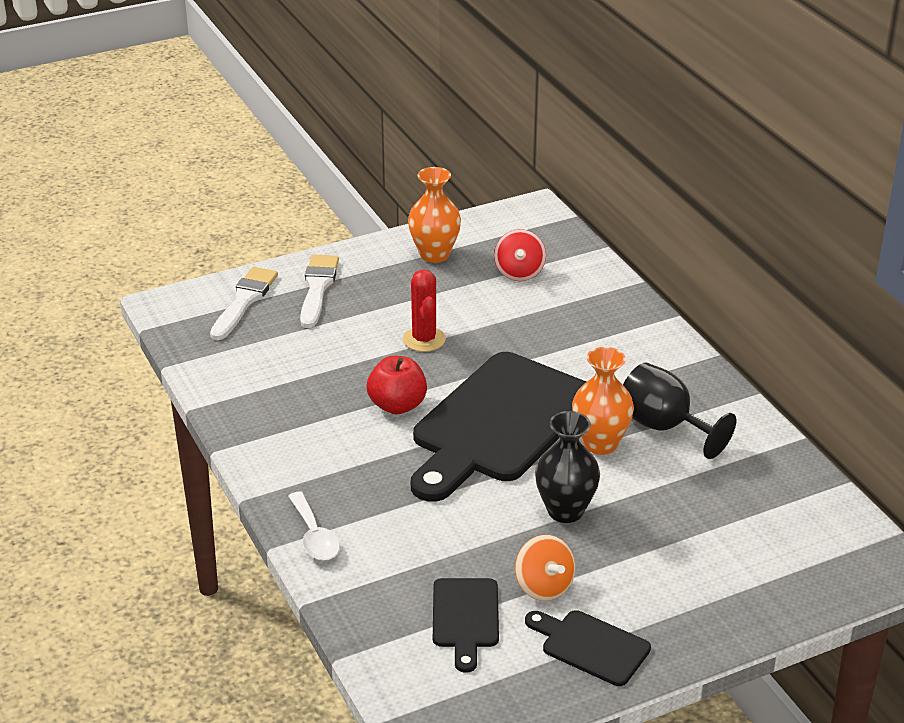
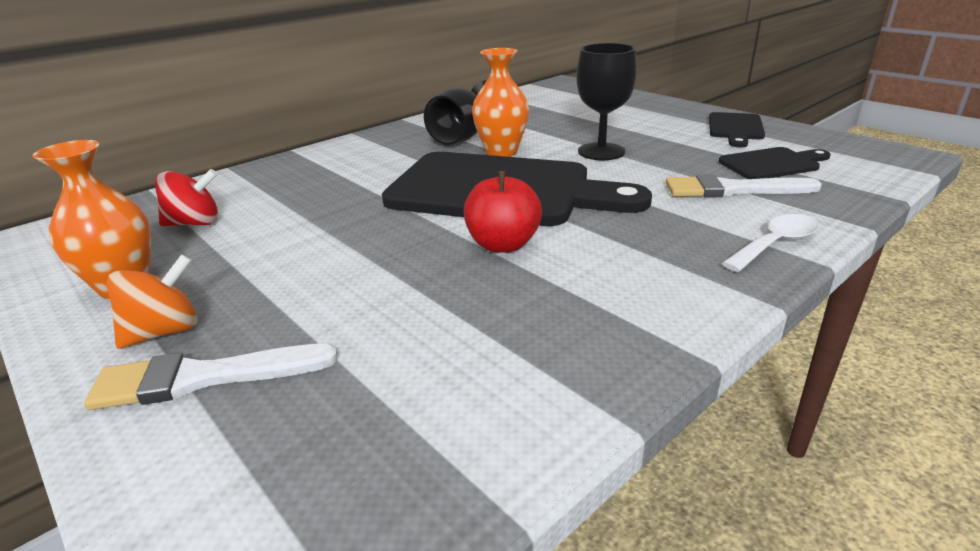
camera: 105 degrees left, 5 degrees down
white brush [210,267,278,340] -> white brush moved to [666,174,822,198]
red cactus [403,269,446,352] -> none
orange spinning top [515,535,575,601] -> orange spinning top moved to [107,254,198,348]
black vase [535,411,600,523] -> black goblet [576,43,637,160]

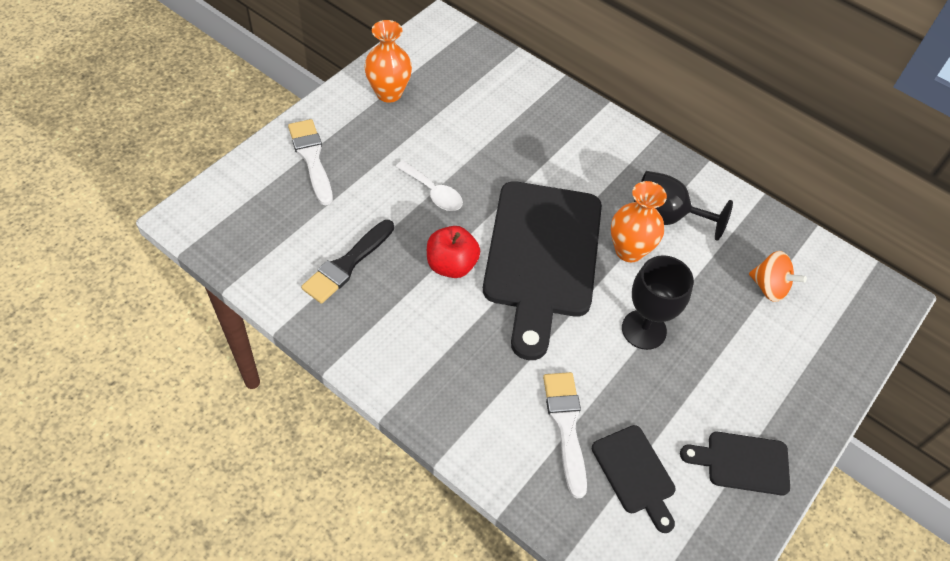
camera: 75 degrees right, 25 degrees up
orange spinning top [107,254,198,348] -> orange spinning top moved to [749,251,807,302]
red spinning top [155,169,218,226] -> none
white spoon [722,214,819,272] -> white spoon moved to [396,160,463,211]
none -> black brush [301,220,394,304]

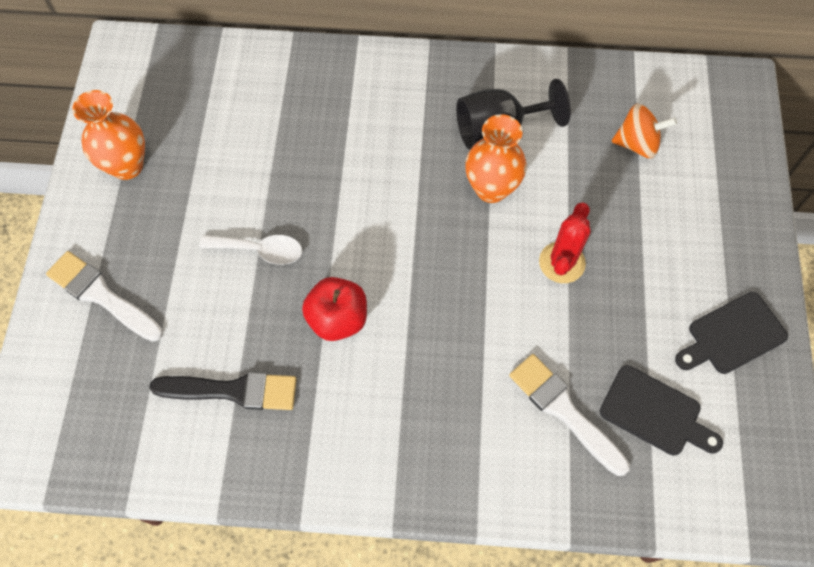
camera: 30 degrees left, 10 degrees up
black brush [301,220,394,304] -> black brush turned 90 degrees counterclockwise [149,372,297,410]
black cutting board [483,181,602,360] -> none
black goblet [622,255,694,350] -> red cactus [539,202,590,283]

